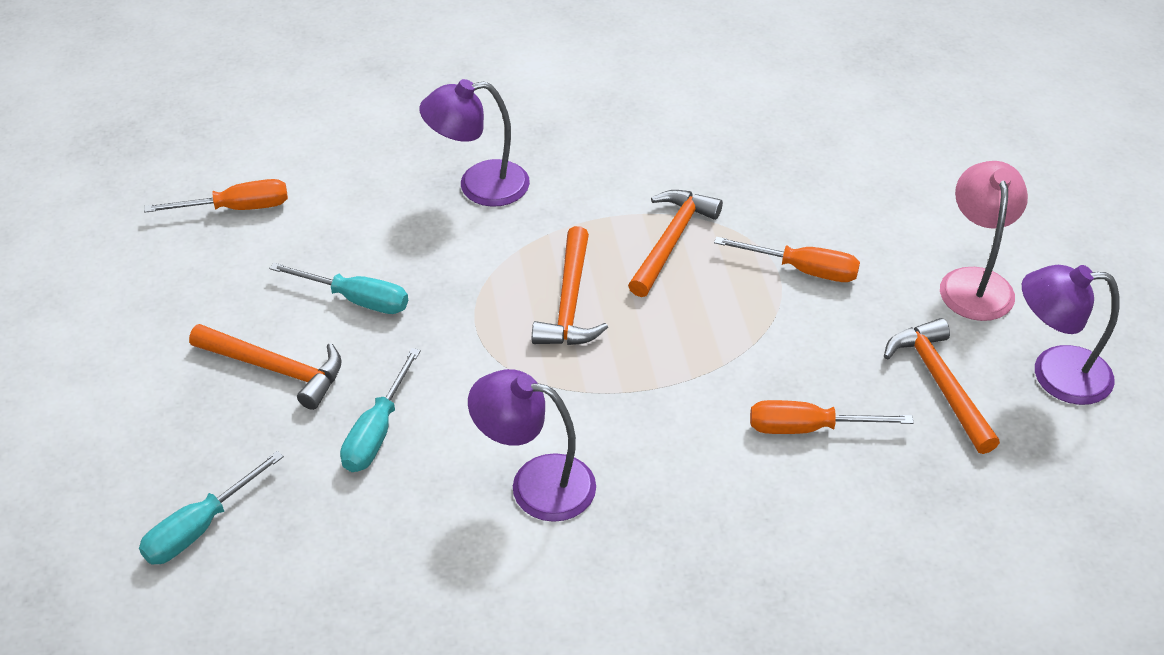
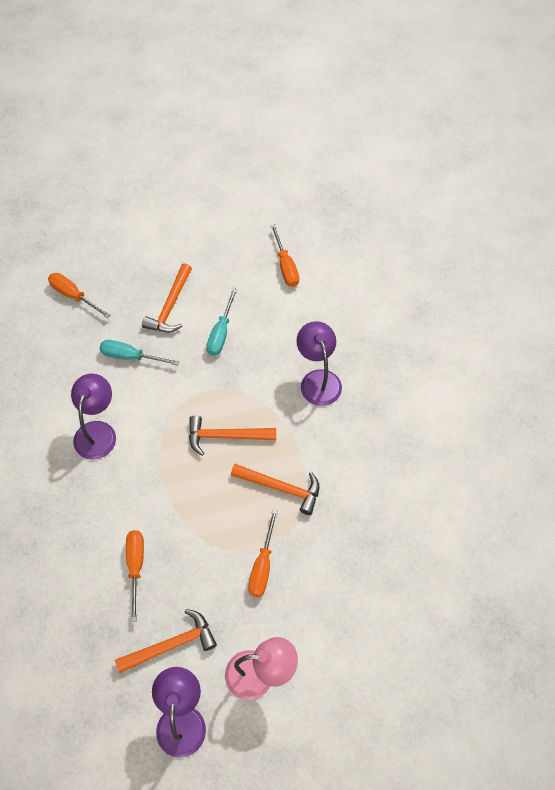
camera: 85 degrees right, 15 degrees up
turquoise screwdriver [139,451,284,565] -> orange screwdriver [48,273,110,318]

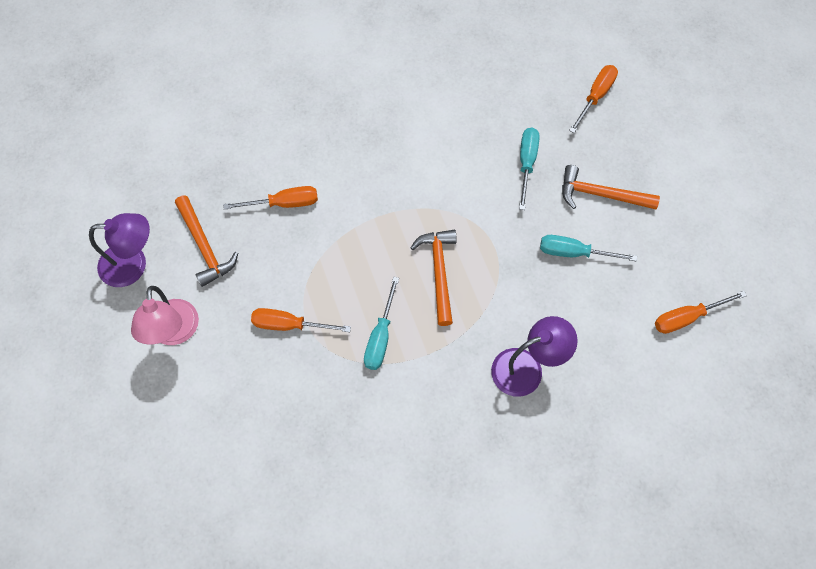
camera: 85 degrees right, 5 degrees up
purple lamp [71,374,116,460] -> none
orange hammer [231,464,319,515] -> turquoise screwdriver [364,277,399,370]

